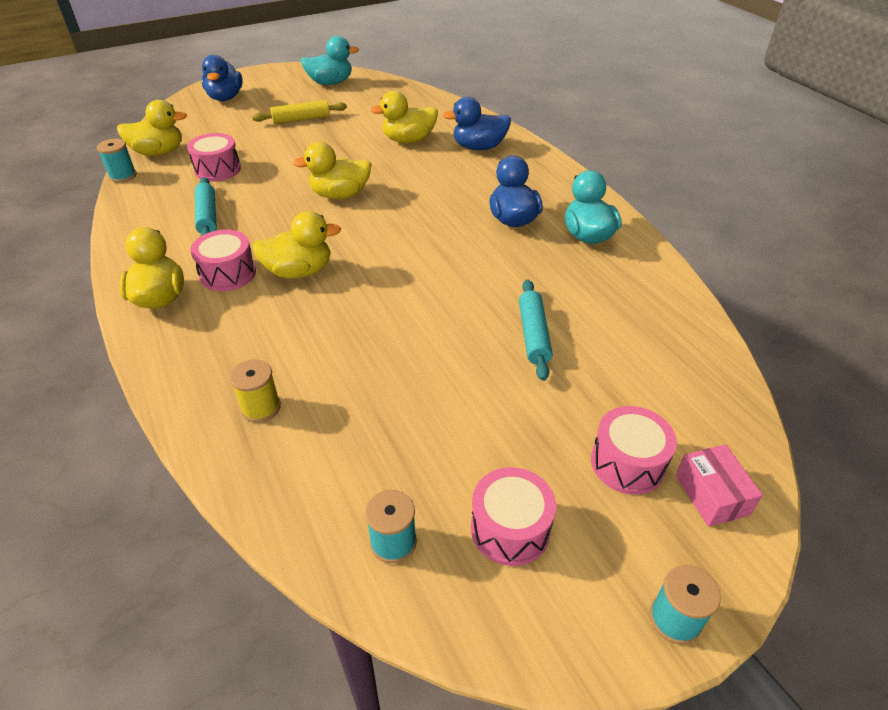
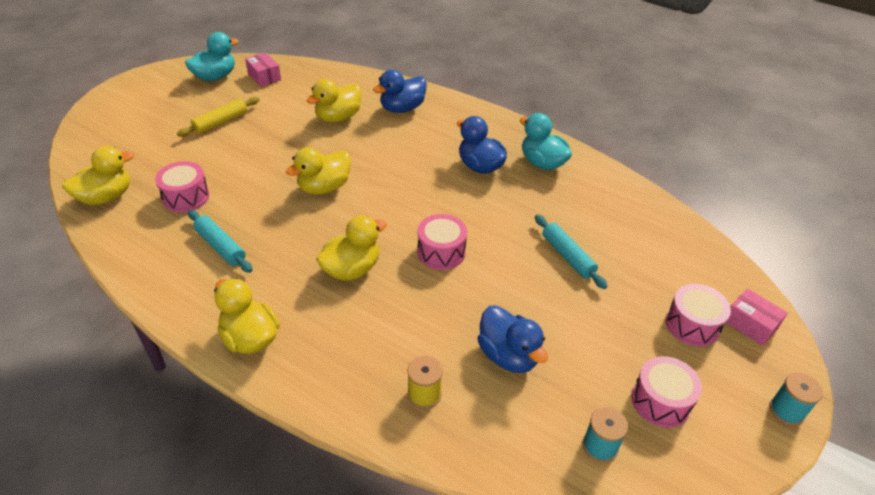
camera: 30 degrees left, 0 degrees up
turquoise spool [97,139,137,183] -> none
pink drum [190,230,256,291] -> pink drum moved to [417,214,467,270]
blue duck [202,55,243,101] -> blue duck moved to [477,305,548,373]
none -> pink box [245,52,281,87]

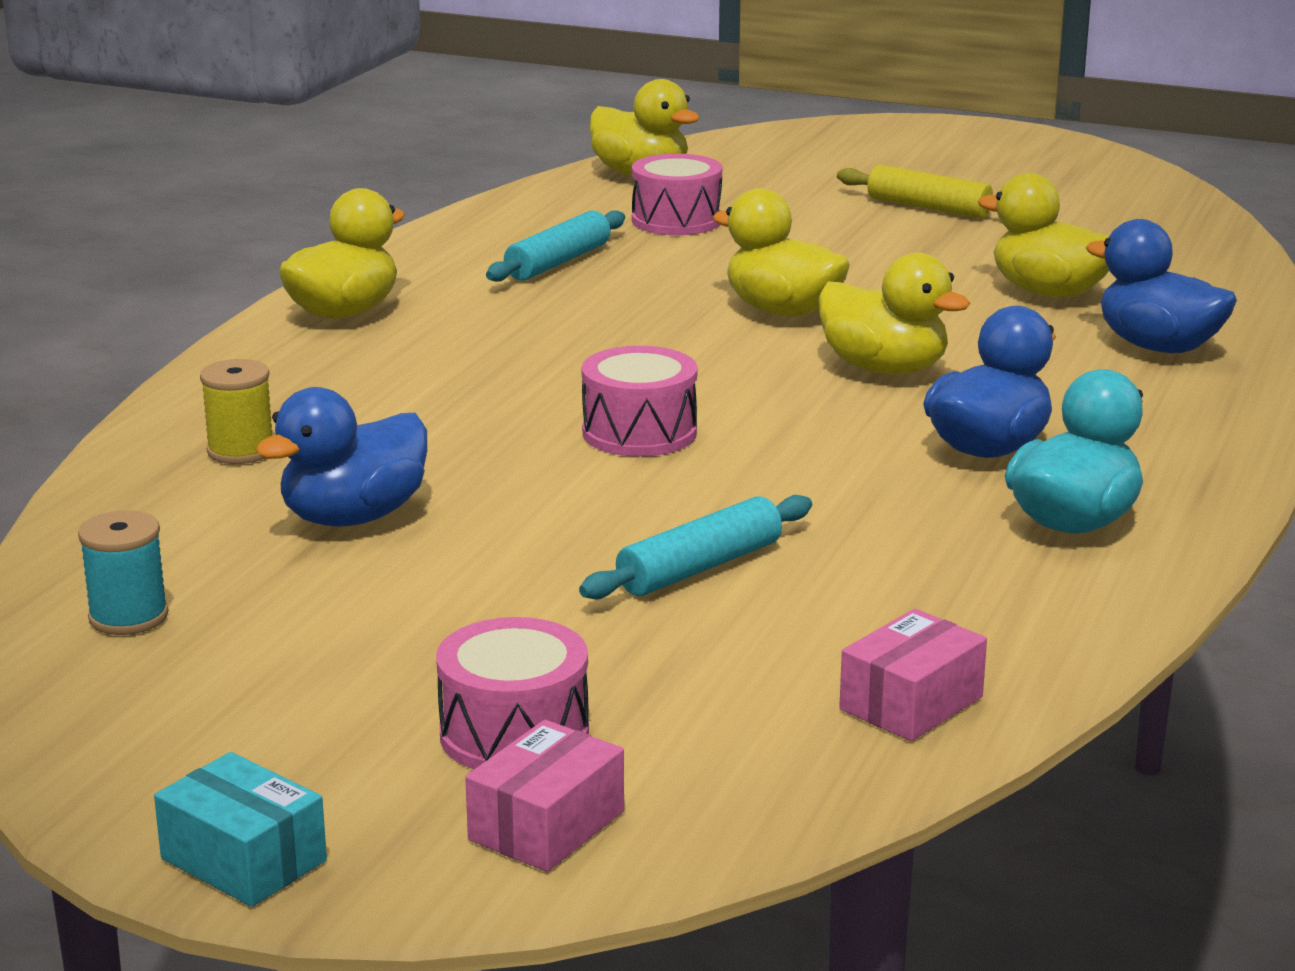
camera: 80 degrees right, 20 degrees down
turquoise duck [185,32,239,81] -> none
pink box [245,52,281,87] -> pink box moved to [839,609,987,741]
yellow duck [316,215,387,281] -> yellow duck moved to [819,252,970,375]
pink drum [632,356,702,428] -> none
turquoise spool [769,373,823,426] -> turquoise box [154,752,327,907]

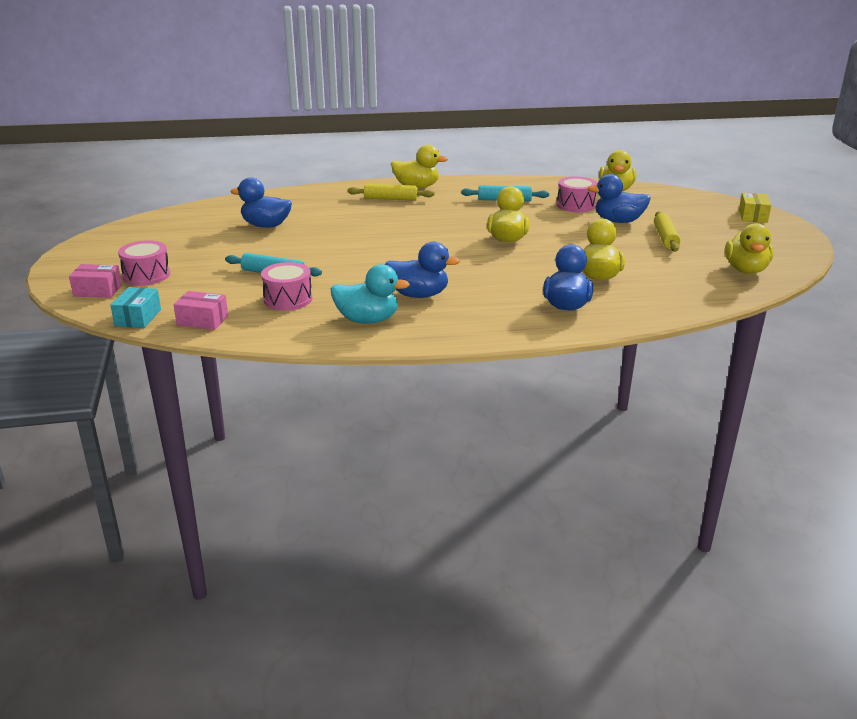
camera: 60 degrees right, 5 degrees up
turquoise spool [78,510,168,635] -> none
turquoise box [154,752,327,907] -> turquoise box moved to [110,287,161,328]
yellow spool [200,359,272,464] -> none
pink drum [582,346,697,457] -> pink drum moved to [261,262,312,310]
yellow duck [819,252,970,375] -> yellow duck moved to [725,223,774,274]
none -> yellow rolling pin [347,184,435,201]
none -> blue duck [587,174,651,223]
none -> yellow box [739,193,771,223]

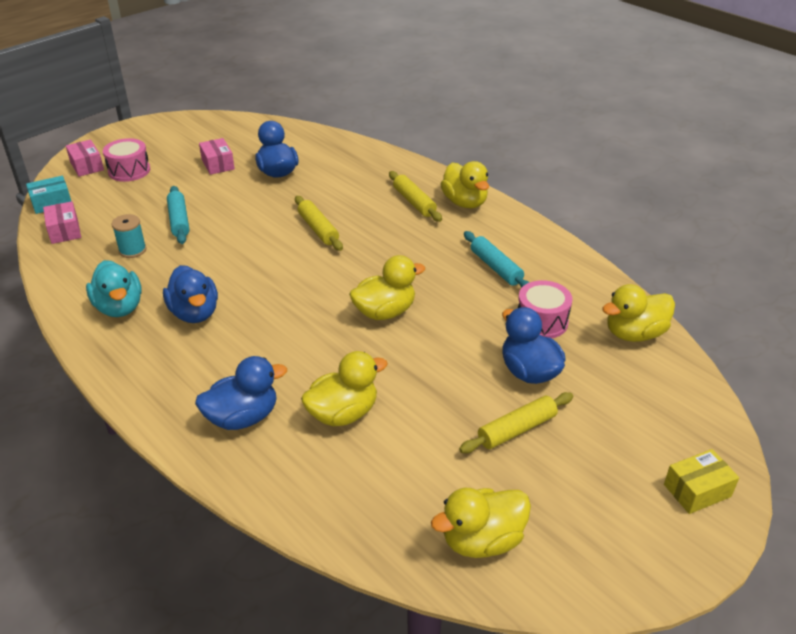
camera: 55 degrees right, 10 degrees up
pink drum [261,262,312,310] -> turquoise spool [112,214,146,258]
none -> pink box [199,138,235,175]
none -> yellow rolling pin [295,196,343,251]

